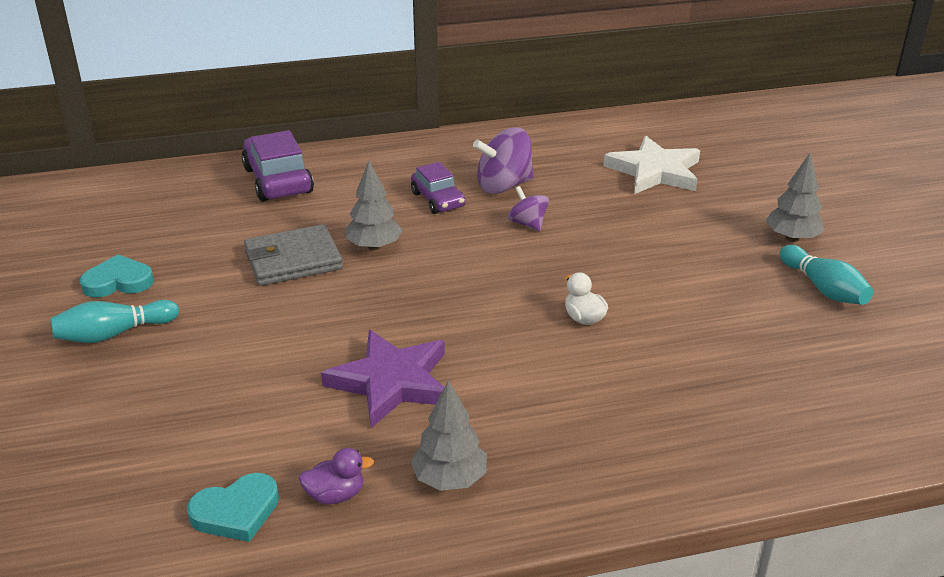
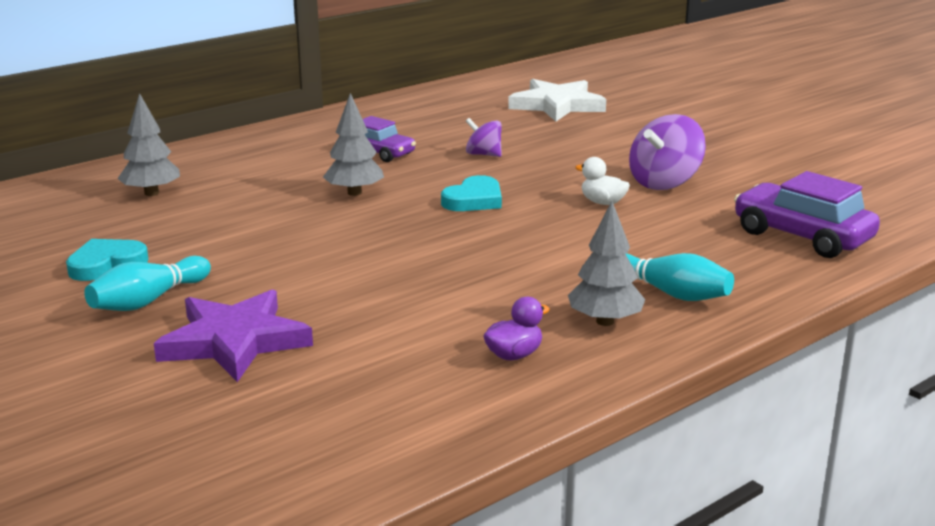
camera: 25 degrees left, 10 degrees down
turquoise heart [187,473,279,542] -> turquoise heart moved to [441,175,502,211]
purple car [242,130,314,202] -> purple car moved to [734,171,880,258]
grey wallet [244,224,343,286] -> none
purple star [321,330,445,428] -> purple star moved to [154,290,313,382]
purple spinning top [473,127,534,194] -> purple spinning top moved to [629,114,706,190]
grey tree [766,153,825,242] -> grey tree moved to [117,93,180,196]
turquoise bowling pin [780,245,873,305] -> turquoise bowling pin moved to [625,253,734,301]

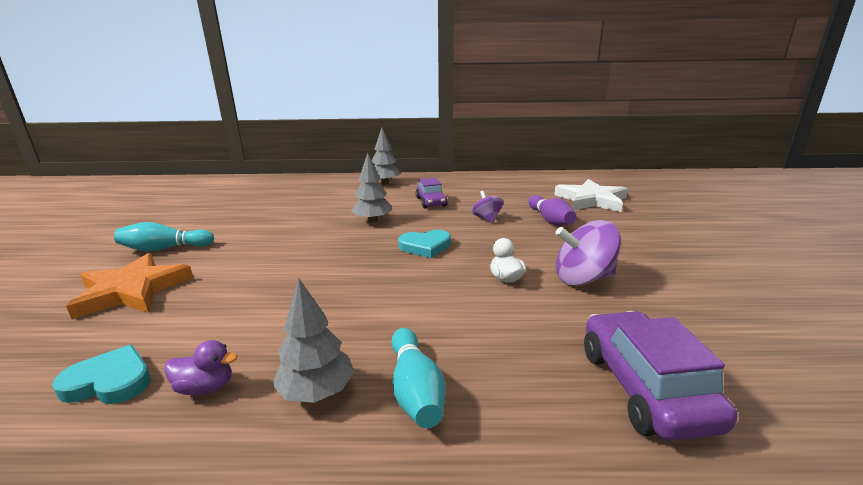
camera: 40 degrees right, 0 degrees up
turquoise heart [66,239,149,281] -> turquoise heart moved to [52,345,151,404]
grey tree [117,93,180,196] -> grey tree moved to [372,128,401,185]
purple star [154,290,313,382] -> orange star [66,253,193,319]
none -> purple bowling pin [529,195,577,226]

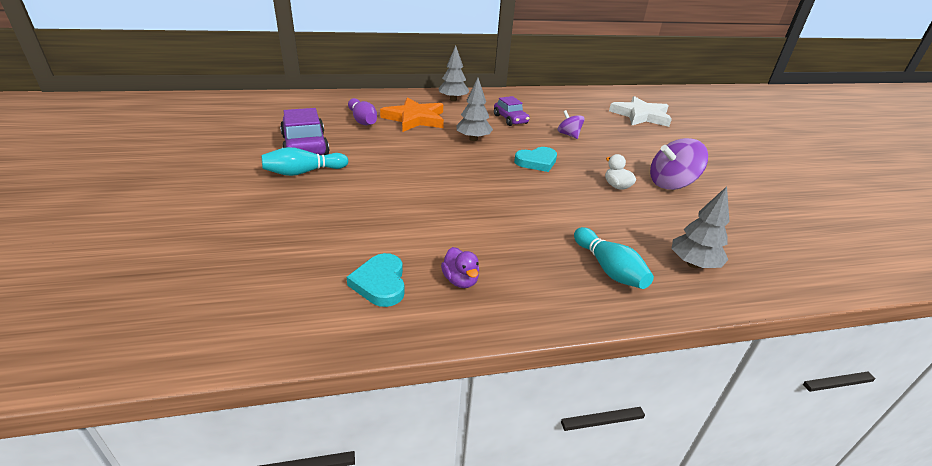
camera: 15 degrees left, 10 degrees up
turquoise heart [52,345,151,404] -> turquoise heart turned 90 degrees counterclockwise [347,253,405,307]
orange star [66,253,193,319] -> orange star moved to [380,98,444,132]
purple duck [164,340,237,396] -> purple duck turned 75 degrees clockwise [441,247,479,288]
grey tree [273,278,354,403] -> grey tree moved to [671,186,729,268]
purple bowling pin [529,195,577,226] -> purple bowling pin moved to [348,98,377,125]
purple car [584,311,737,441] -> purple car moved to [280,108,330,155]

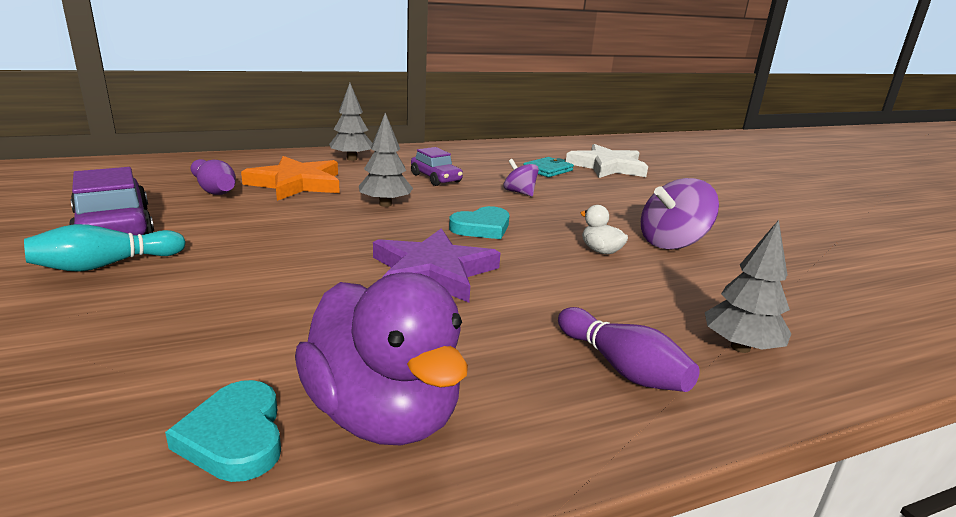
camera: 10 degrees left, 10 degrees down
purple duck [441,247,479,288] -> purple duck [295,272,468,445], size x2.34
turquoise bowling pin [574,227,654,289] -> purple bowling pin [558,307,700,392]
none -> purple star [373,228,500,303]
none -> turquoise wallet [523,157,574,177]

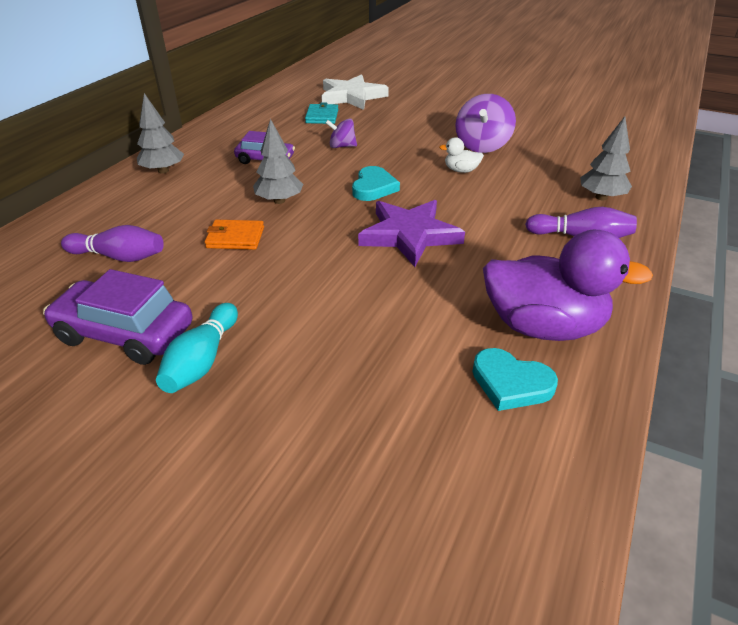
camera: 40 degrees left, 15 degrees up
orange star [241,156,340,201] -> none
none -> orange wallet [205,220,264,250]

